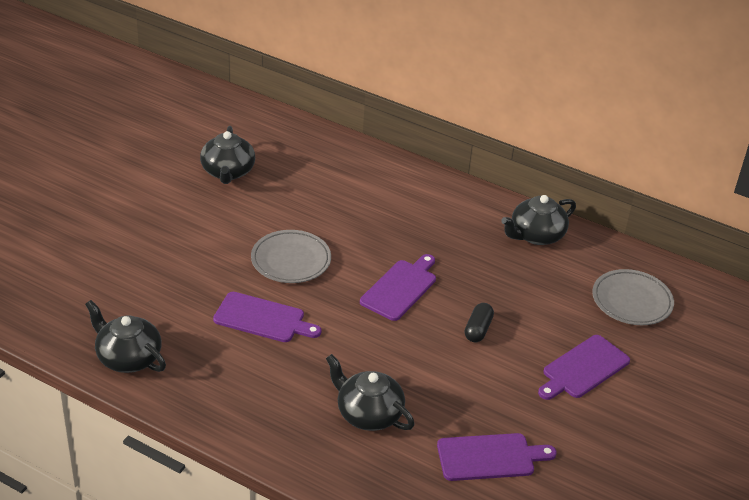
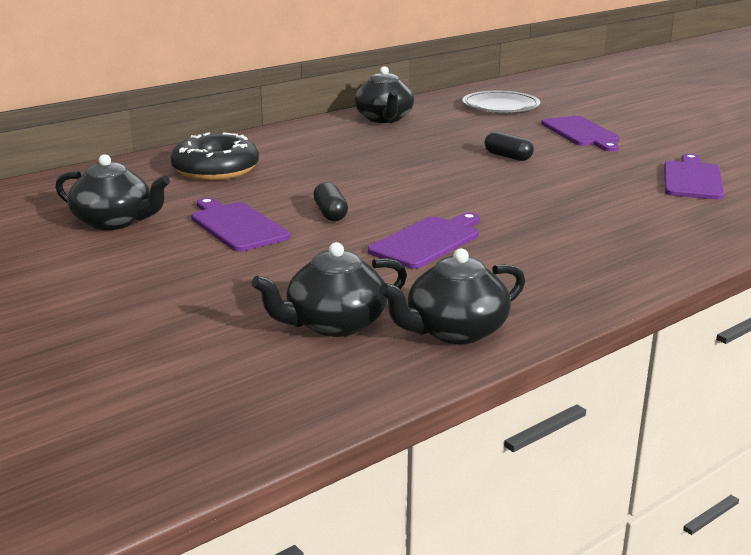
camera: 65 degrees left, 15 degrees down
grey plate [251,230,331,283] -> black capsule [313,182,348,221]
black teapot [326,354,415,431] -> black teapot moved to [252,242,407,337]
purple cutting board [360,254,436,321] -> purple cutting board moved to [191,197,290,252]
none -> black donut [171,132,259,181]

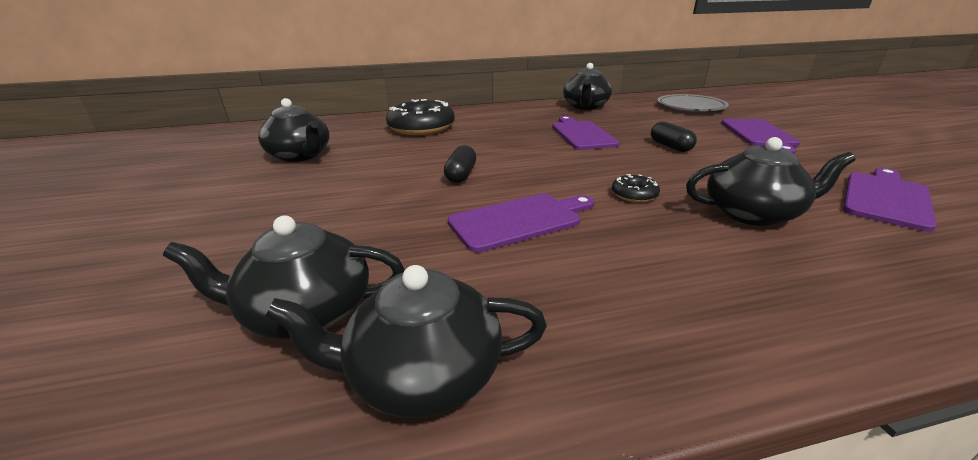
camera: 25 degrees right, 5 degrees up
purple cutting board [191,197,290,252] -> purple cutting board moved to [552,116,619,150]
none -> black donut [612,174,660,203]
none -> black teapot [686,137,855,226]

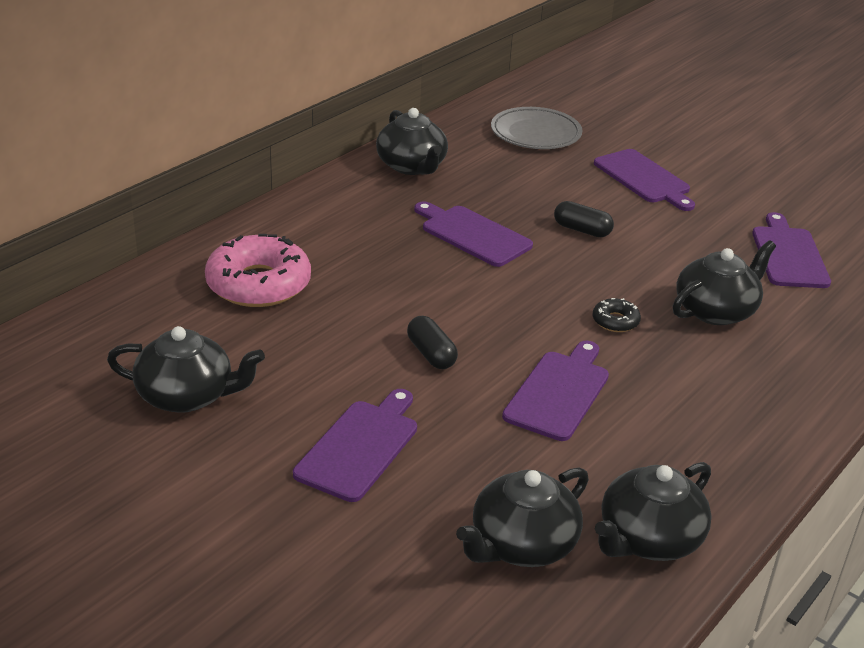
camera: 40 degrees left, 5 degrees up
black donut [386,99,455,135] -> pink donut [205,234,311,307]
none -> purple cutting board [293,389,417,502]

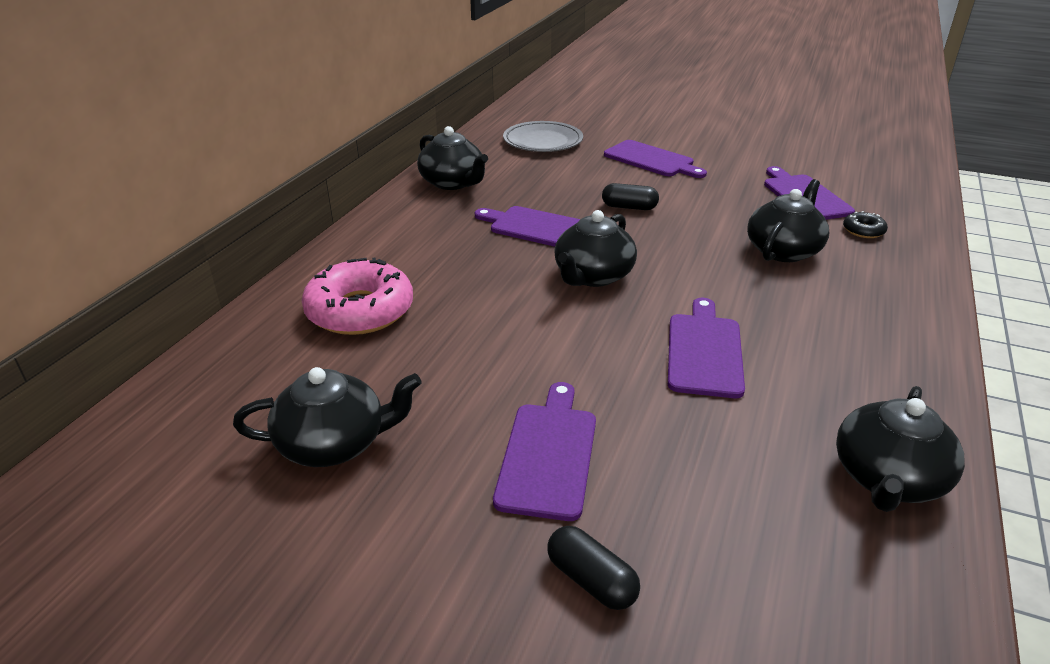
camera: 15 degrees left, 0 degrees up
black capsule [407,316,458,369] -> black capsule moved to [547,526,640,610]
black teapot [456,467,589,567] -> black teapot moved to [554,210,637,287]
black donut [593,298,641,332] -> black donut moved to [843,211,888,238]

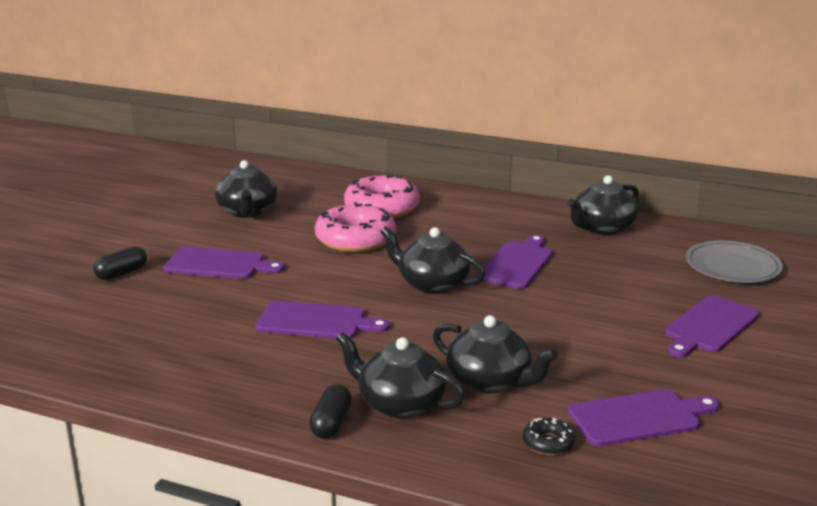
camera: 90 degrees right, 10 degrees down
black capsule [602,183,659,210] -> black capsule moved to [309,384,352,439]
black teapot [836,386,965,512] -> black teapot moved to [336,332,465,418]
none -> pink donut [315,202,396,253]

